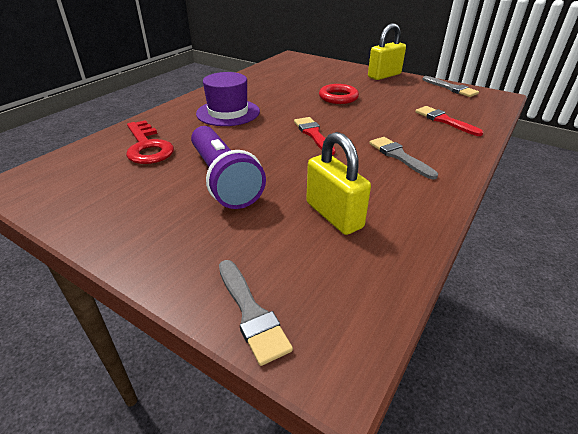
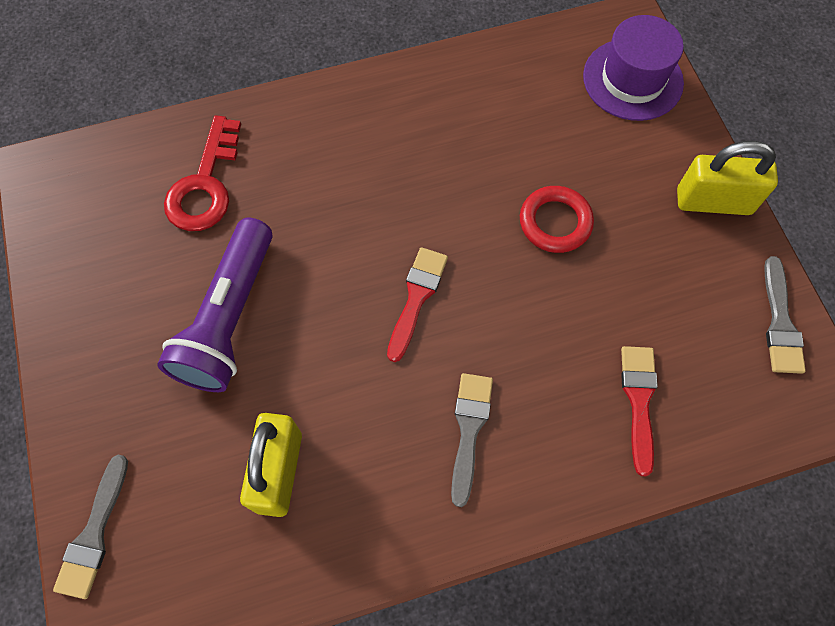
camera: 40 degrees right, 30 degrees up
purple hat [196,72,260,126] -> purple hat moved to [583,15,684,121]

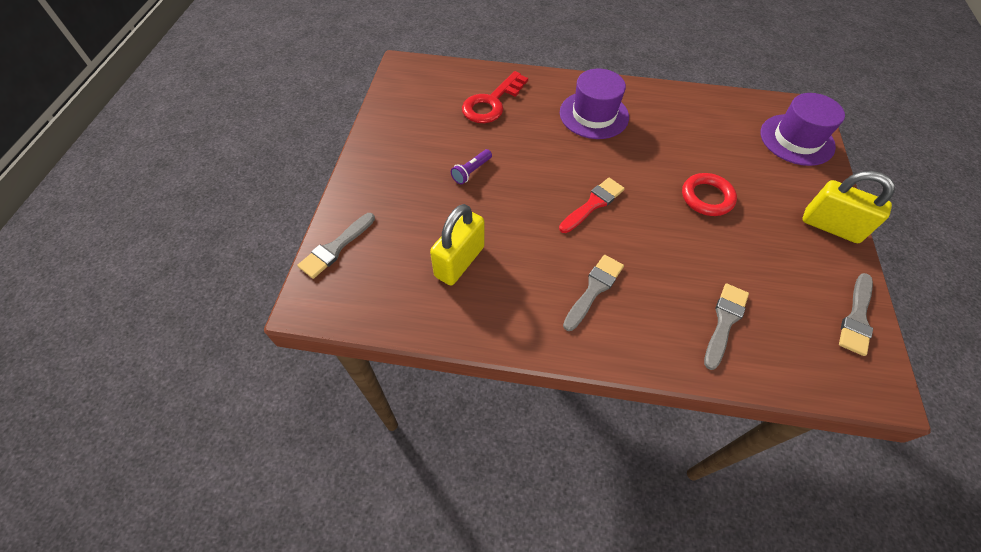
camera: 25 degrees right, 10 degrees down
purple flashlight [157,218,273,392] -> purple flashlight [451,149,492,184], size x0.42
red brush [621,346,658,476] -> grey brush [704,283,749,370]
none -> purple hat [560,69,629,139]

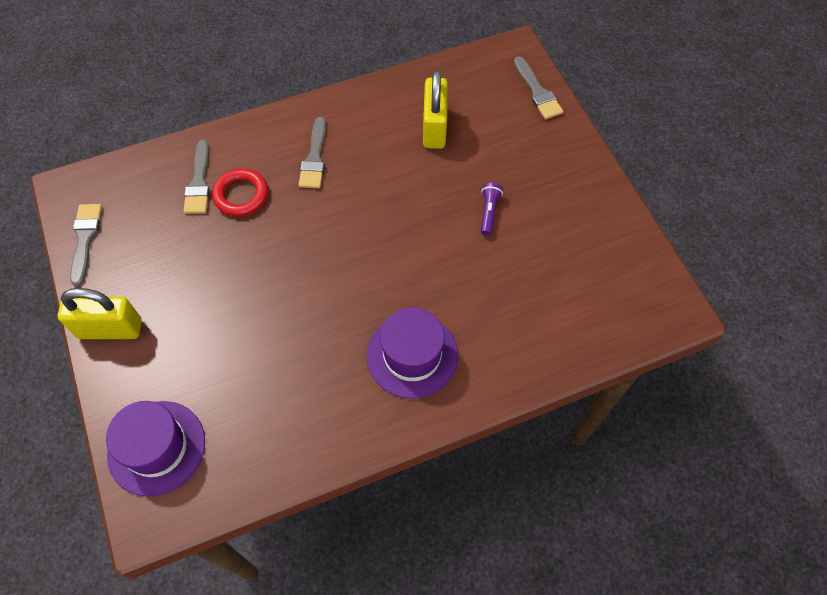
camera: 150 degrees right, 5 degrees up
grey brush [297,213,375,279] -> grey brush turned 150 degrees clockwise [514,56,563,119]
red key [462,71,528,123] -> none
red brush [559,178,625,233] -> none
red ring [682,173,737,216] -> red ring moved to [212,168,268,216]

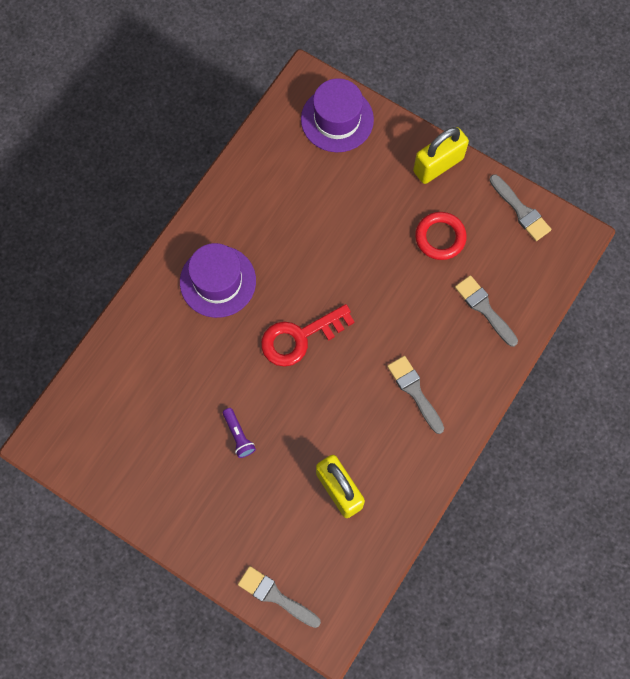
camera: 145 degrees right, 10 degrees up
red ring [212,168,268,216] -> red ring moved to [415,212,467,260]
none -> red key [261,304,354,367]

